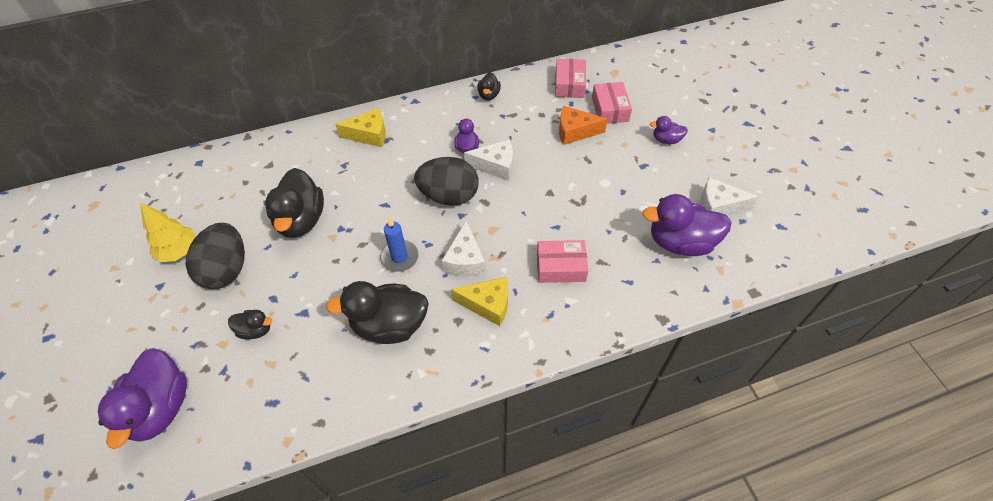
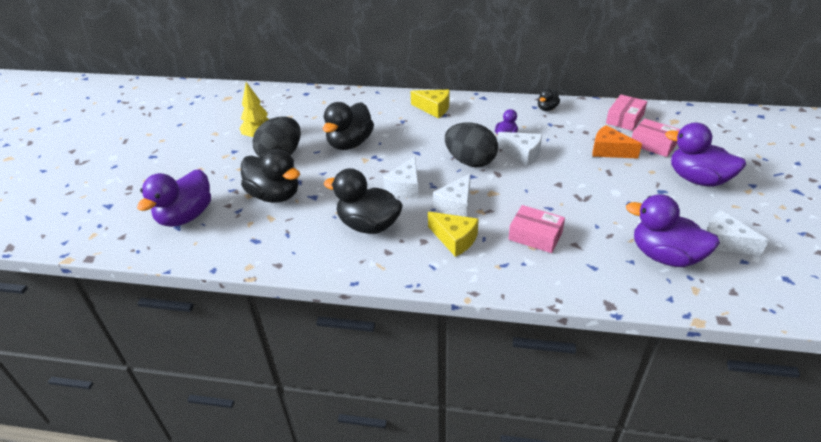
camera: 30 degrees right, 15 degrees down
black duck [228,310,272,340] -> black duck [241,149,300,203], size x2.02
blue candle [380,217,419,272] -> white cheese [383,156,419,198]
pink box [592,82,632,124] -> pink box turned 75 degrees counterclockwise [632,118,681,157]
purple duck [650,116,688,144] -> purple duck [665,122,746,187], size x2.02

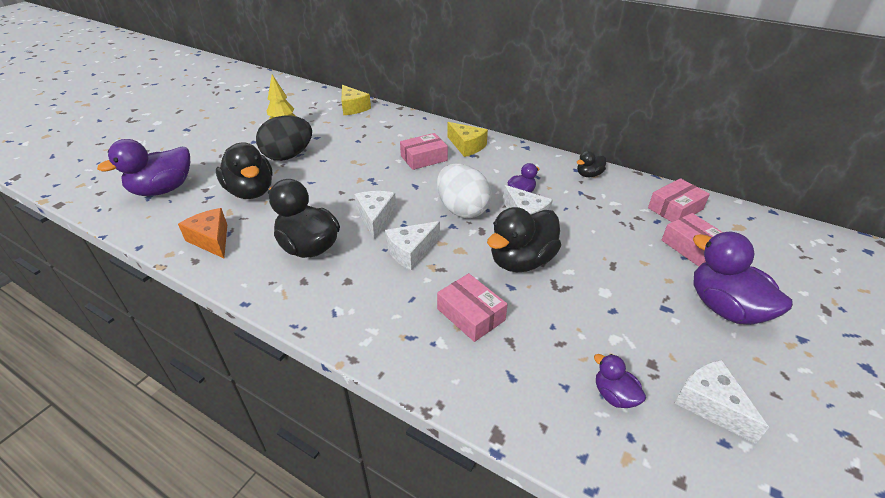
camera: 20 degrees right, 0 degrees up
black duck [323,102,374,150] -> black duck moved to [487,207,561,272]
white cheese [383,156,419,198] -> white cheese turned 135 degrees clockwise [354,191,396,240]
yellow cheese [428,212,479,257] -> yellow cheese moved to [341,85,371,115]
black egg [445,122,498,167] -> white egg [437,164,492,218]
orange cheese [592,125,642,158] -> orange cheese moved to [178,208,227,258]
purple duck [626,194,720,267] -> purple duck [594,354,646,408], size x0.50
none -> pink box [400,133,448,170]

